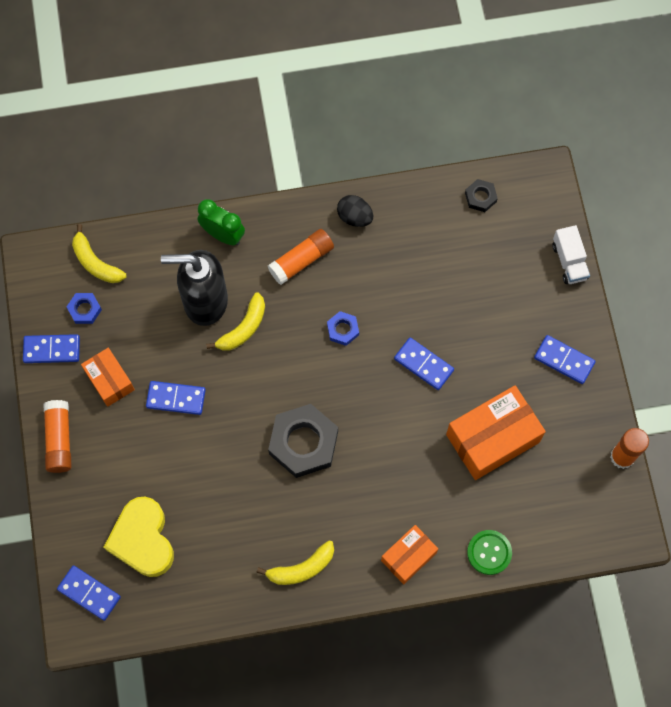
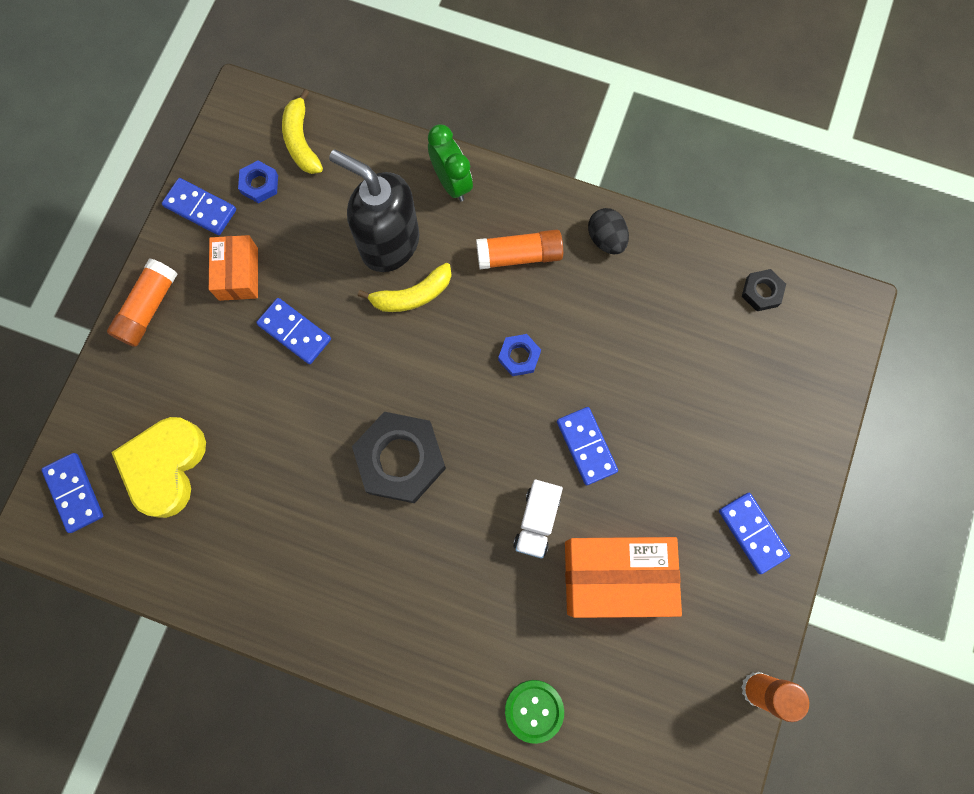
camera: 30 degrees right, 5 degrees up
yellow banana [257,540,334,585] -> none
orange box [381,525,438,584] -> none
white truck [552,225,590,284] -> white truck moved to [513,480,563,559]

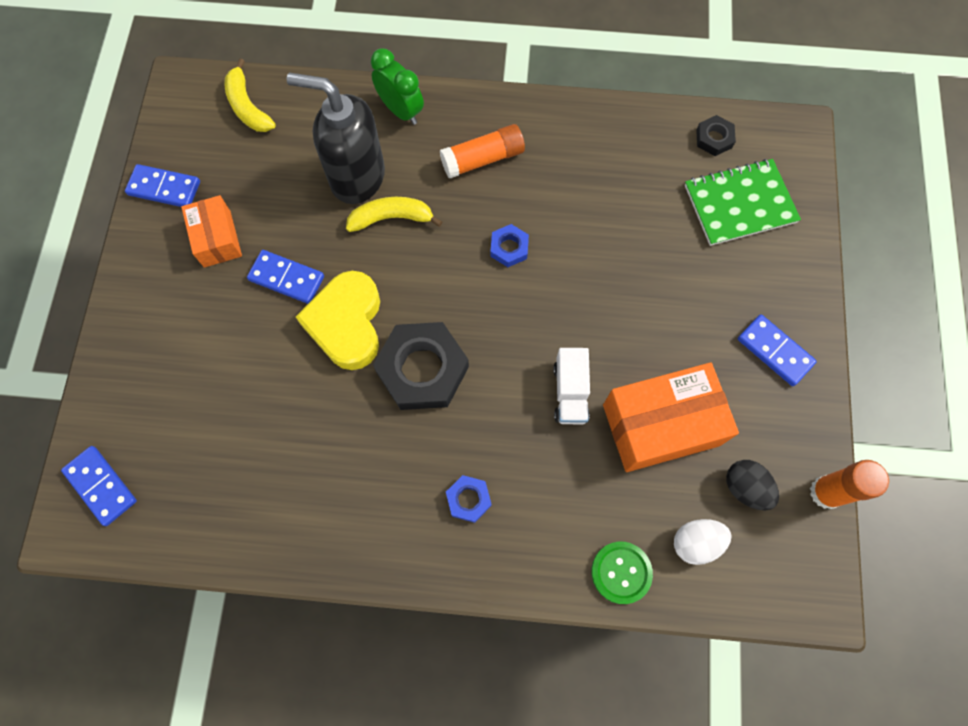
camera: 15 degrees left, 5 degrees down
orange glue stick [107,258,178,347] -> none
yellow heart [111,417,206,518] -> yellow heart moved to [296,271,380,370]
blue nut [238,160,278,203] -> blue nut moved to [446,475,492,523]
yellow banana [358,263,452,312] -> yellow banana turned 150 degrees counterclockwise [346,197,442,232]
blue domino [557,407,618,485] -> none
black egg [588,208,629,254] -> black egg moved to [726,460,779,511]
none -> white egg [674,519,732,565]
none -> green notebook [685,159,801,246]

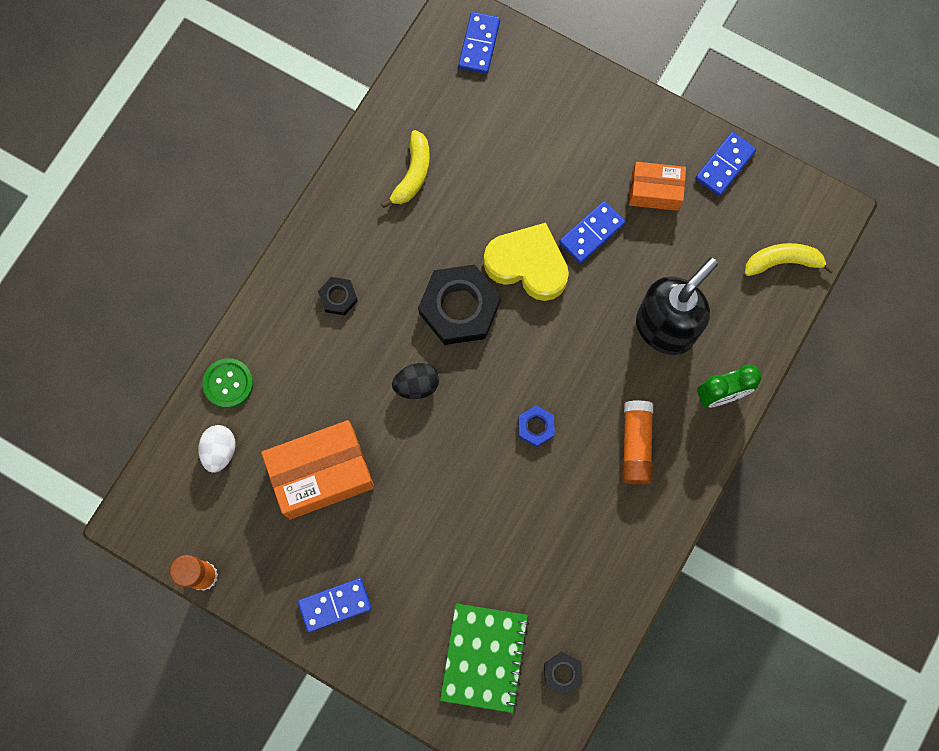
camera: 115 degrees right, 5 degrees up
blue domino [61,446,137,526] -> blue domino turned 60 degrees counterclockwise [458,12,500,74]
yellow banana [346,197,442,232] -> yellow banana moved to [381,130,430,208]
blue nut [446,475,492,523] -> black nut [318,277,358,316]
white truck [553,348,590,424] -> none
orange box [603,363,739,472] -> orange box turned 60 degrees clockwise [261,420,374,519]
black egg [726,460,779,511] -> black egg moved to [392,363,439,399]

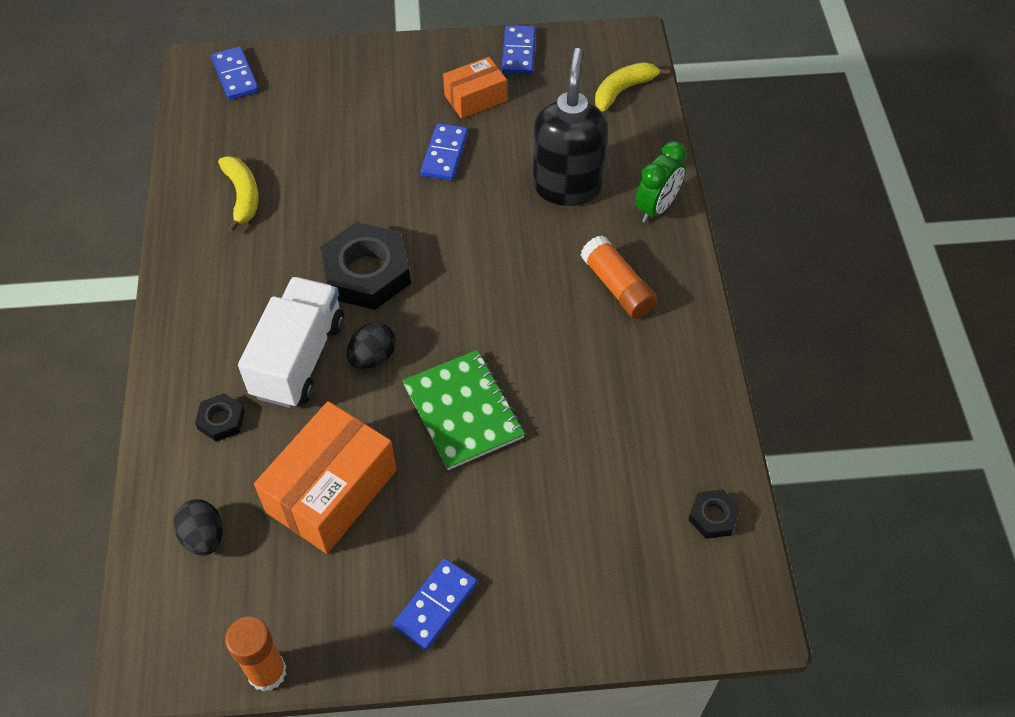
camera: 35 degrees left, 20 degrees down
white egg [198,425,236,473] -> black egg [174,499,222,556]
green button [202,358,253,408] -> none
black nut [318,277,358,316] -> black nut moved to [195,393,245,442]
green notebook [440,603,529,713] -> green notebook moved to [402,350,525,470]
yellow heart [484,223,569,301] -> none
blue nut [518,405,555,447] -> none
none -> white truck [238,277,344,408]

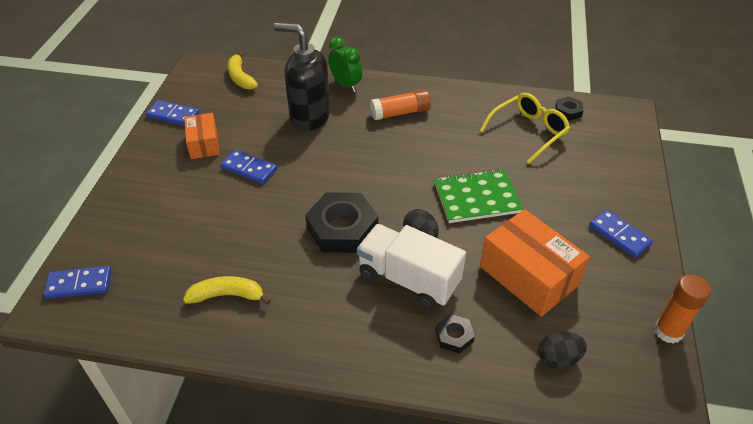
camera: 75 degrees left, 10 degrees down
none -> yellow glasses [480,93,570,164]

